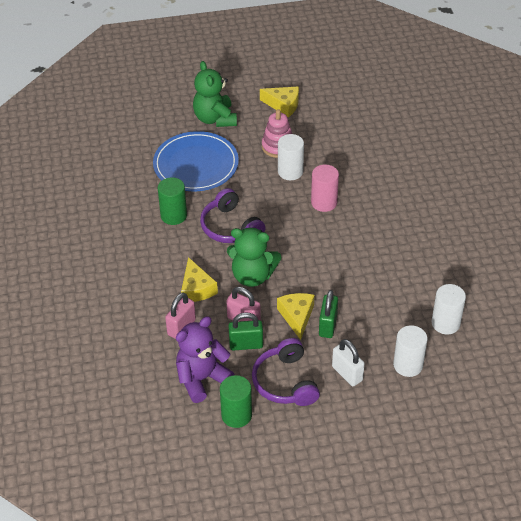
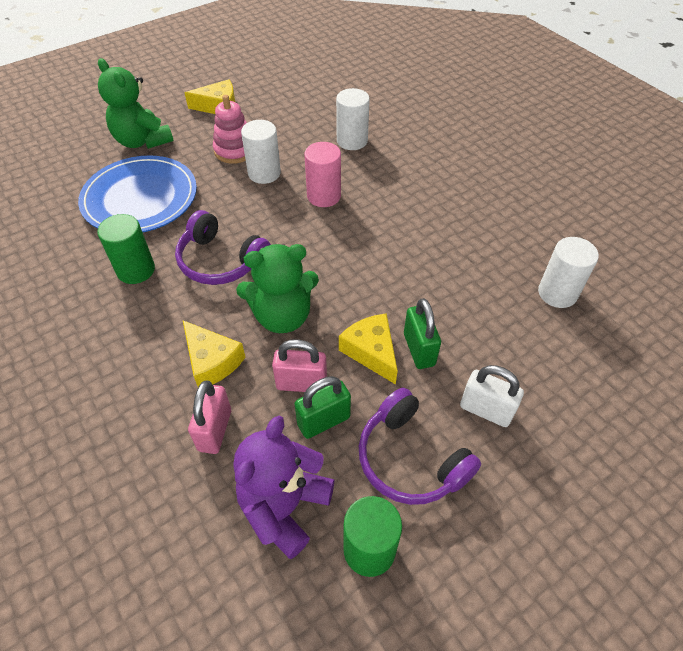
camera: 25 degrees left, 5 degrees up
white cylinder [393,325,428,377] -> white cylinder moved to [336,88,370,150]

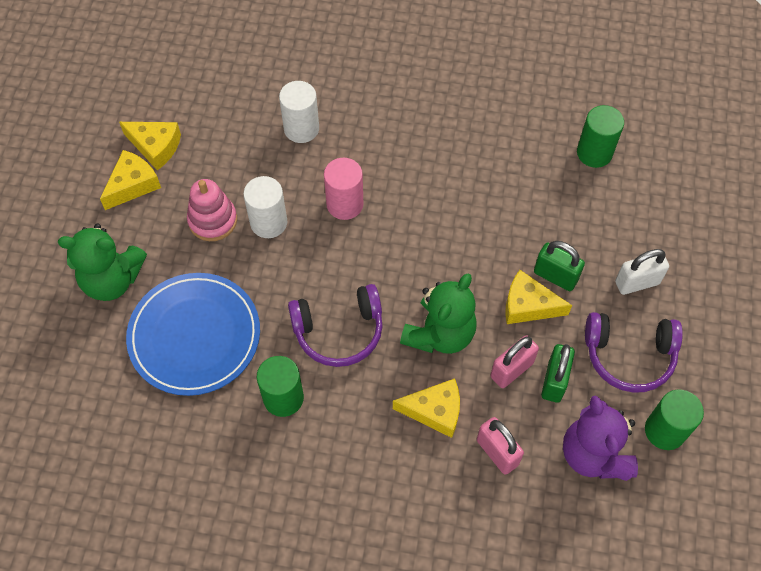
camera: 45 degrees left, 10 degrees up
white cylinder [538,237,599,308] -> green cylinder [577,105,624,168]
none -> yellow cheese [119,122,181,170]

